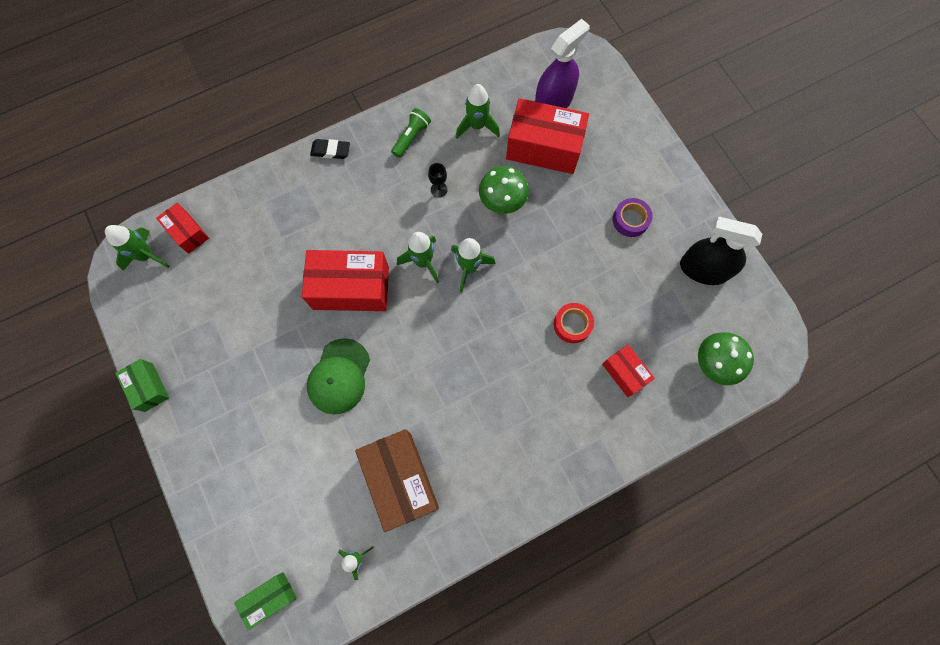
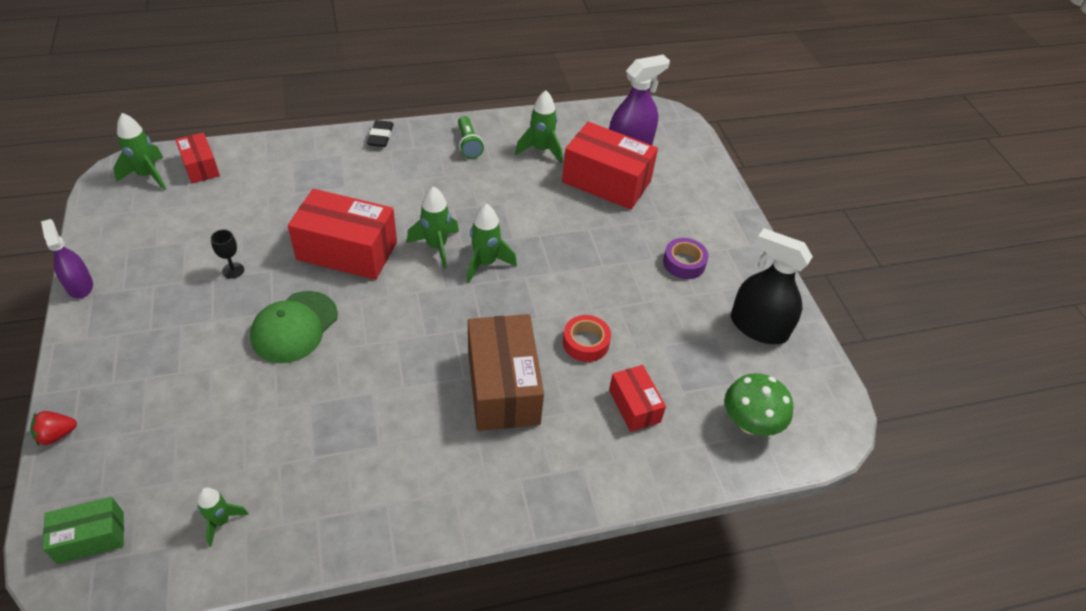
camera: 10 degrees right, 25 degrees down
green box [115,359,169,412] -> purple spray bottle [41,219,93,298]
black eraser [310,139,350,159] -> black eraser turned 75 degrees clockwise [367,120,394,147]
brown box [355,429,439,532] -> brown box moved to [468,314,544,431]
green flashlight [391,108,431,158] -> green flashlight turned 120 degrees clockwise [458,116,484,159]
black goblet [428,163,448,198] -> black goblet moved to [211,229,244,279]
green mushroom [479,166,529,214] -> none
none -> red strawberry [30,411,77,446]

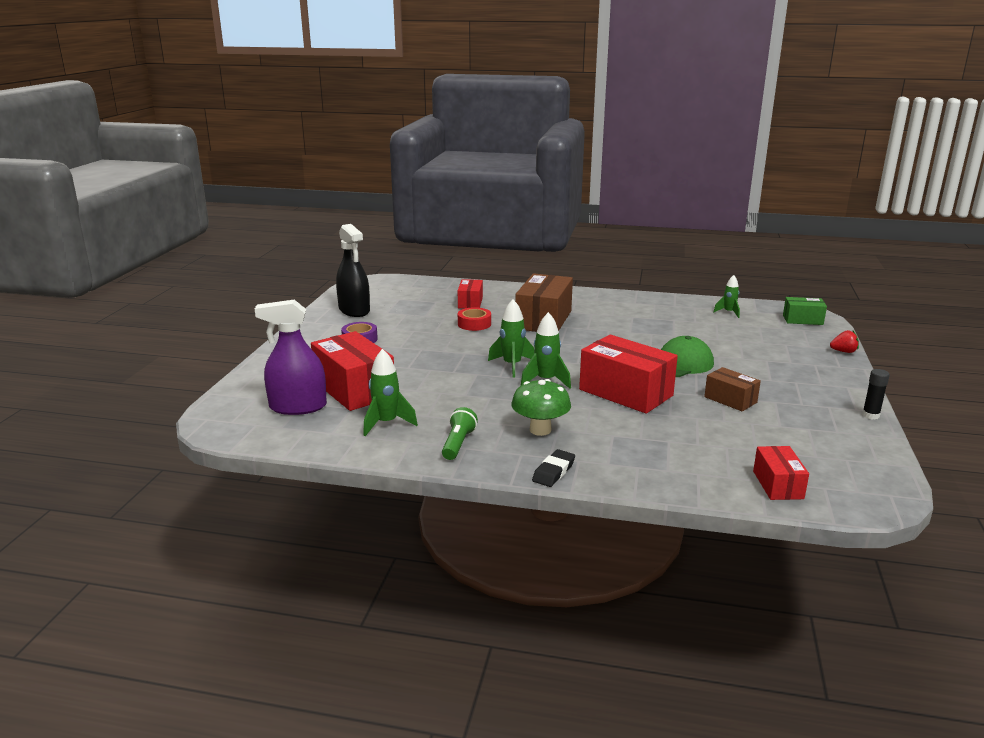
camera: 150 degrees left, 25 degrees down
purple spray bottle [41,219,93,298] -> black glue stick [862,369,890,420]
green rocket [113,113,166,190] -> none
black goblet [211,229,244,279] -> brown box [704,367,761,412]
green mushroom [724,373,793,436] -> green mushroom moved to [511,379,571,436]

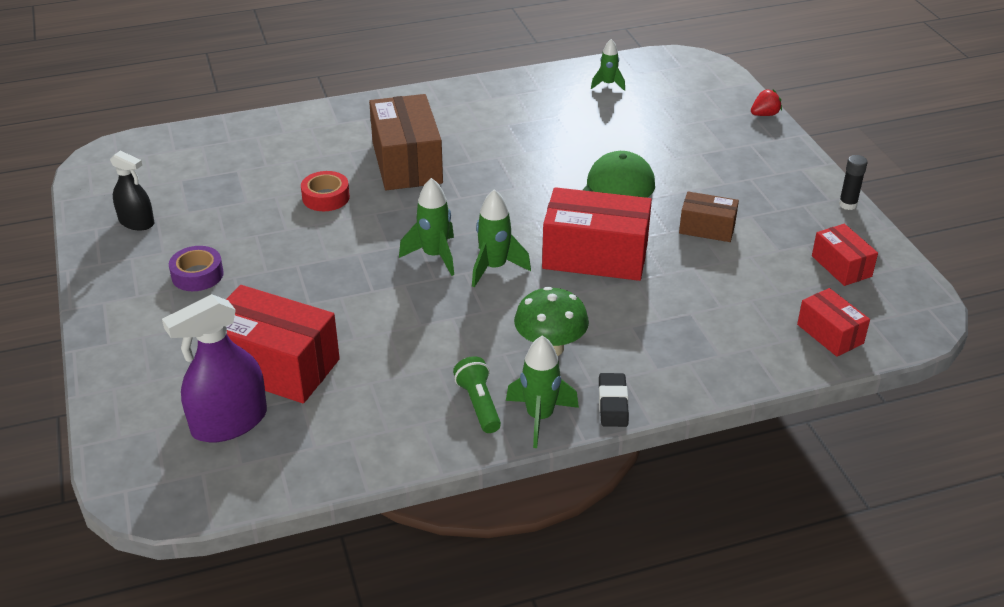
camera: 30 degrees left, 15 degrees up
black spray bottle [336,224,370,317] -> black spray bottle [110,151,154,231], size x0.62
green rocket [363,349,418,436] -> green rocket moved to [506,335,579,448]
red box [458,279,483,309] -> red box moved to [812,224,878,286]
green box [783,297,827,325] -> none

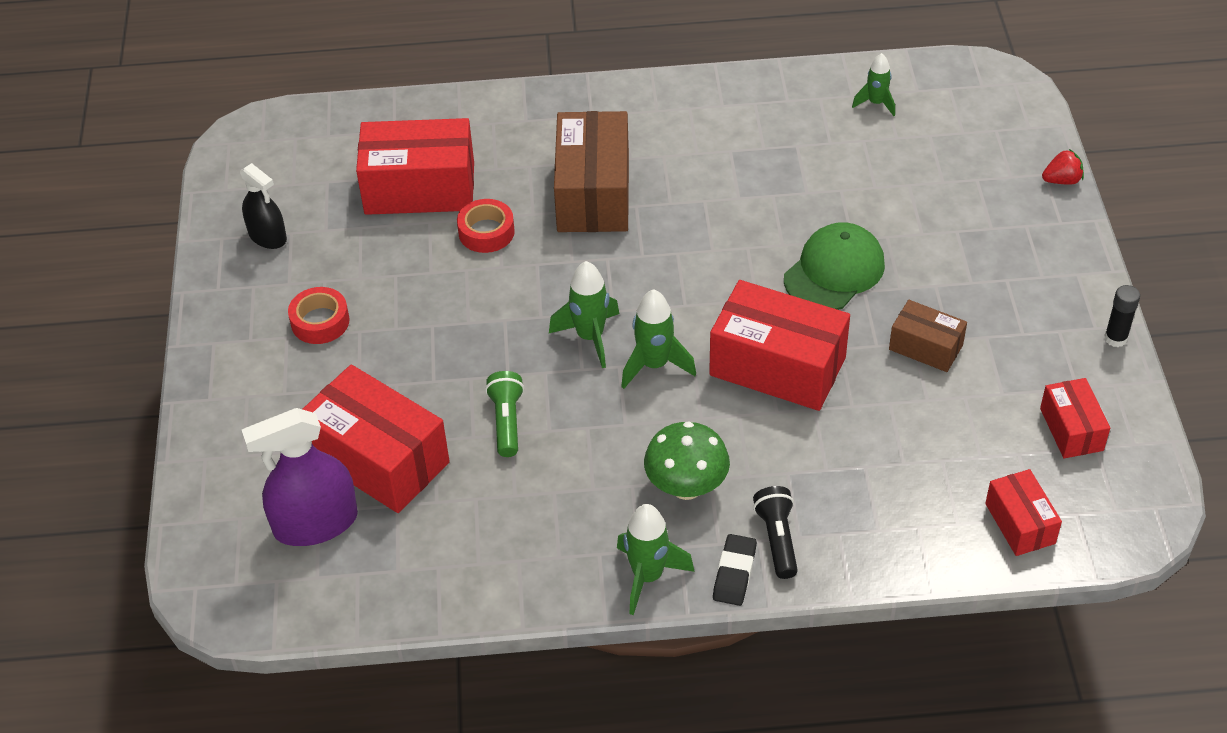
camera: 15 degrees right, 10 degrees up
purple tape [169,246,224,291] -> red tape [288,287,350,344]
green flashlight [453,356,501,433] -> green flashlight moved to [485,371,524,457]
none -> red box [356,118,474,215]
none -> black flashlight [753,486,798,579]

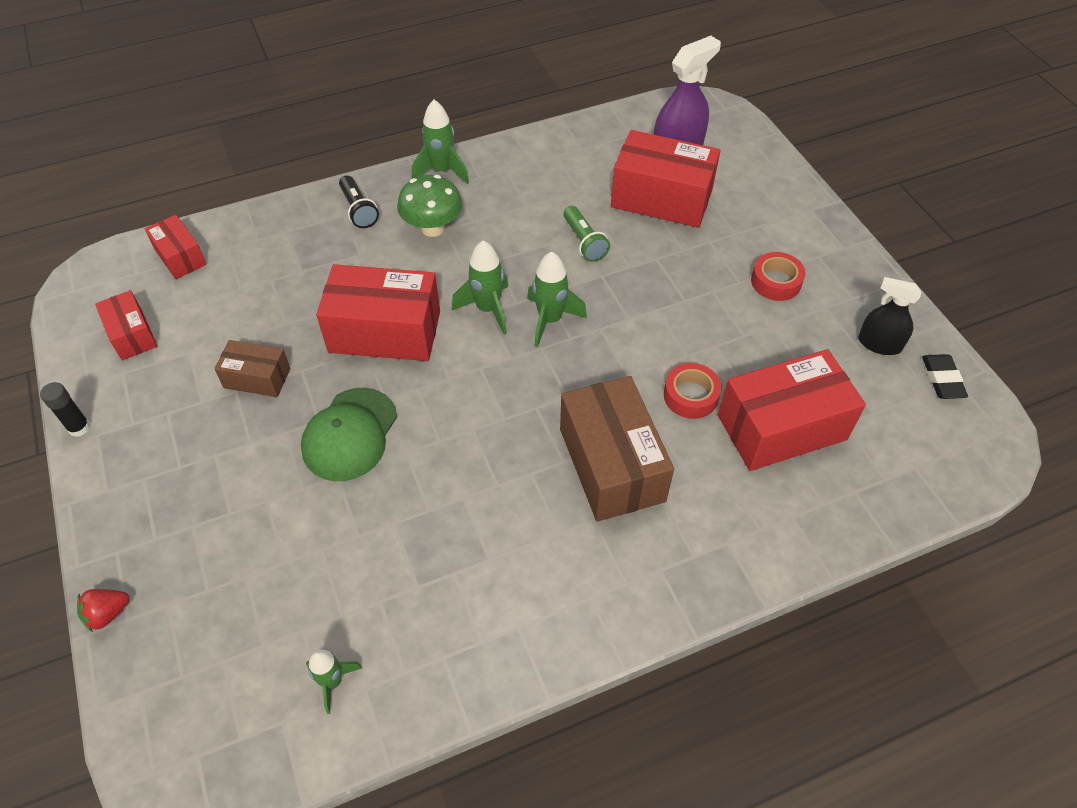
camera: 160 degrees right, 5 degrees up
black eraser [713,534,757,606] -> black eraser moved to [922,354,968,399]

